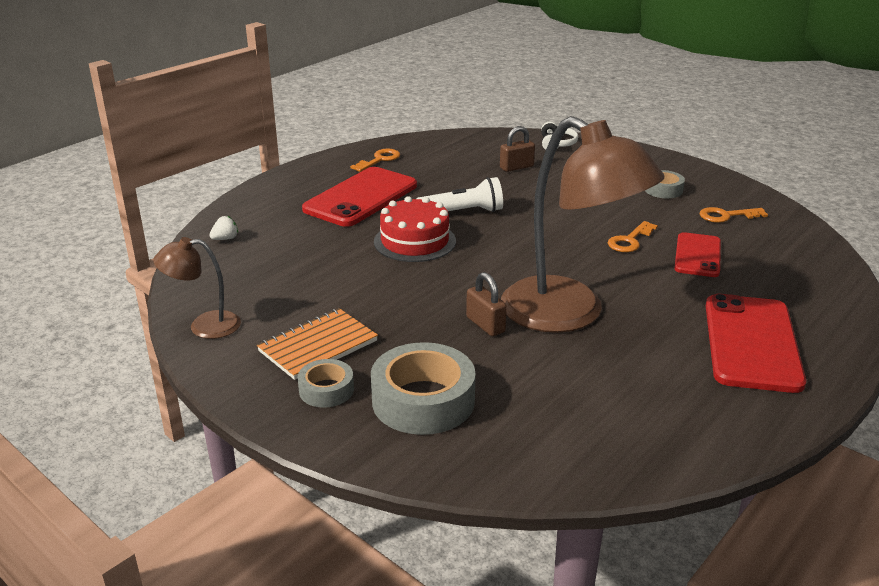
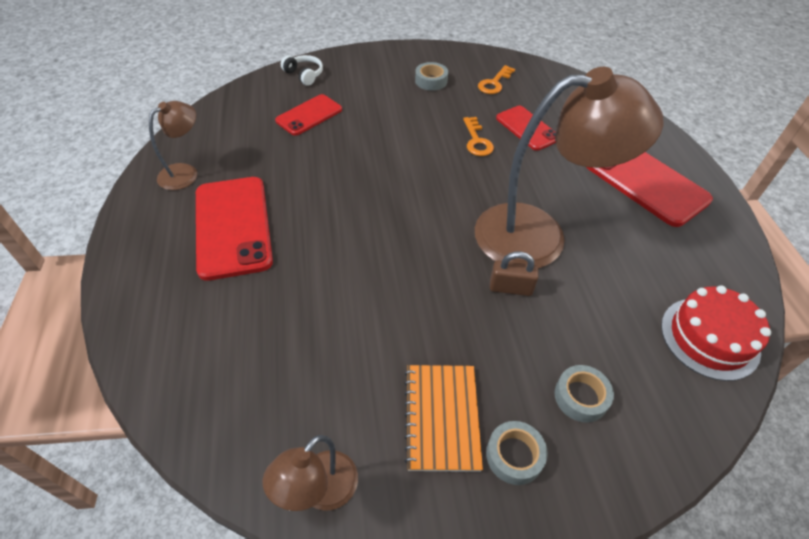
camera: 50 degrees left, 20 degrees up
white strawberry [210,216,238,240] -> none
orange key [350,149,400,172] -> brown lamp [149,101,197,190]
grey tape [371,342,476,435] -> grey tape [555,365,614,423], size x0.54
red cake [374,196,456,262] -> red cake moved to [661,285,771,381]
white flashlight [416,177,503,212] -> none
brown padlock [500,126,535,172] -> red phone [275,94,342,136]

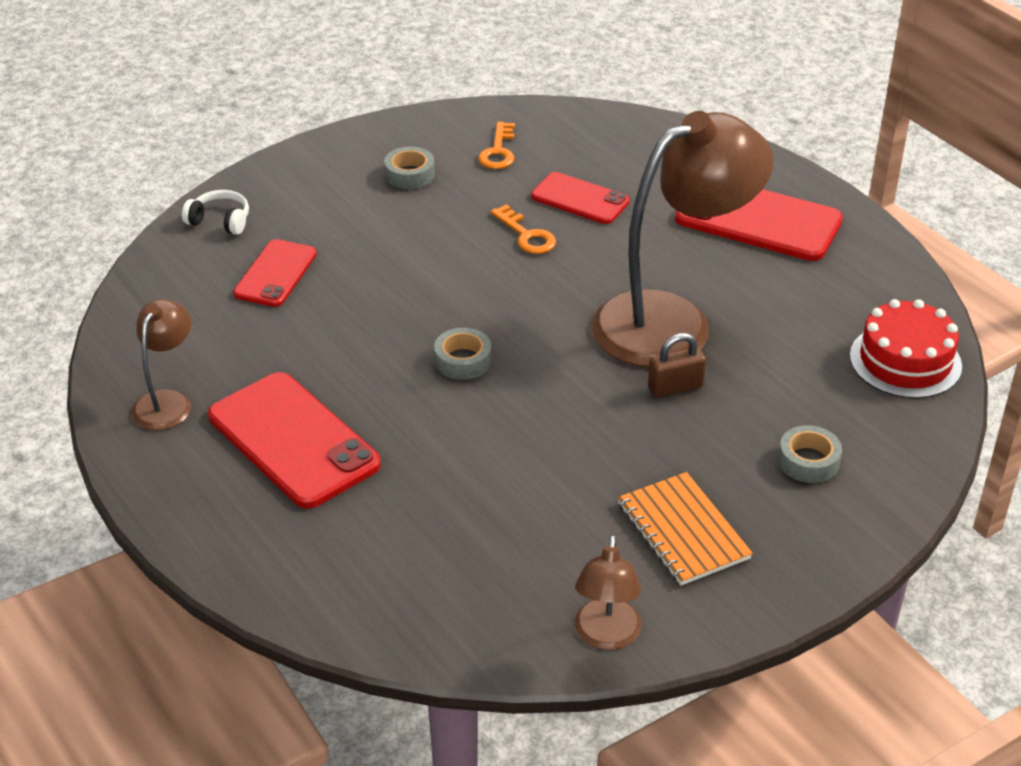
camera: 25 degrees left, 10 degrees down
grey tape [486,421,548,485] -> grey tape moved to [434,328,491,380]

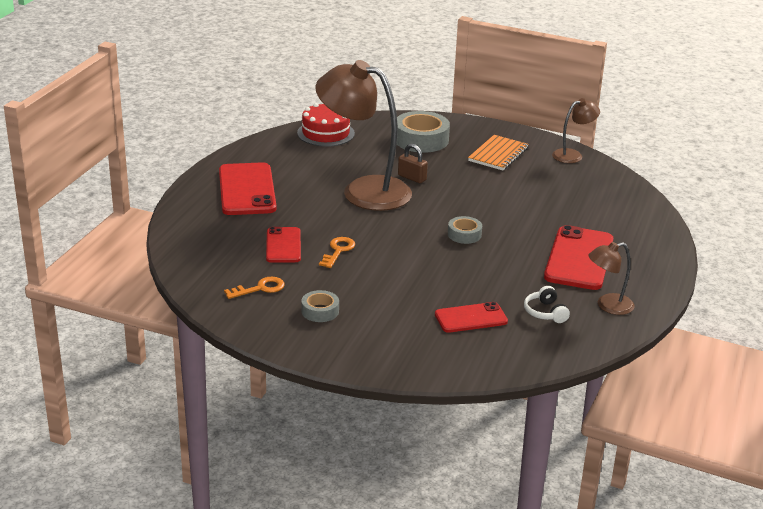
camera: 125 degrees left, 10 degrees down
white headphones [182,190,249,235] -> white headphones moved to [524,286,570,323]
grey tape [778,425,842,483] -> grey tape [397,111,450,153], size x1.85

